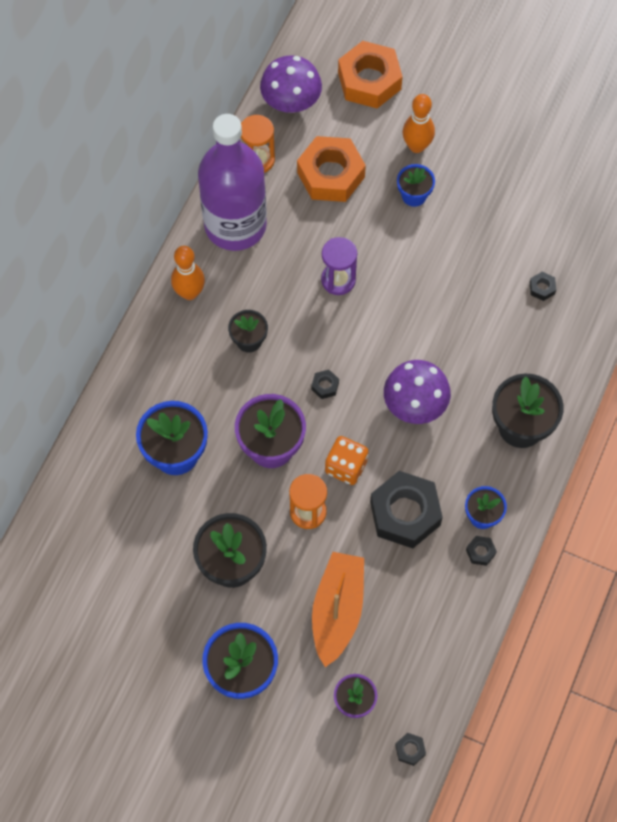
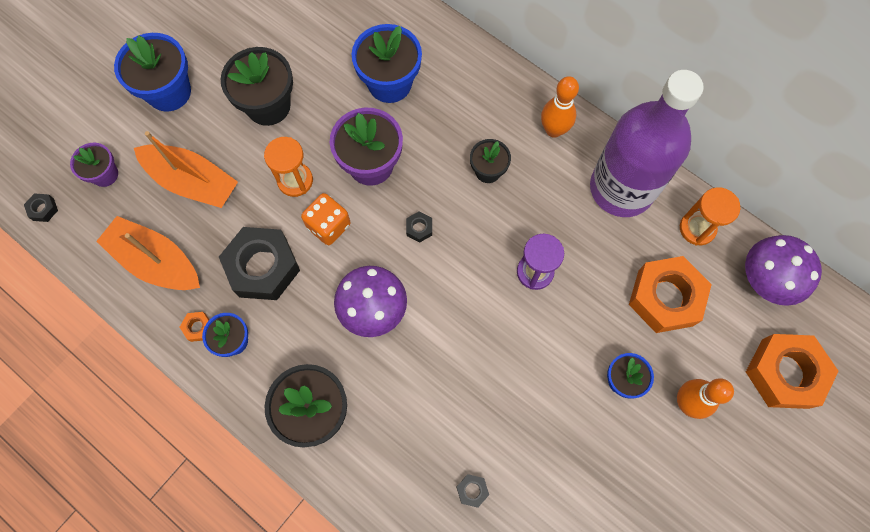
camera: 105 degrees right, 5 degrees up
black nut [466,536,497,566] -> orange nut [180,312,210,342]
none -> orange boat [96,216,200,290]

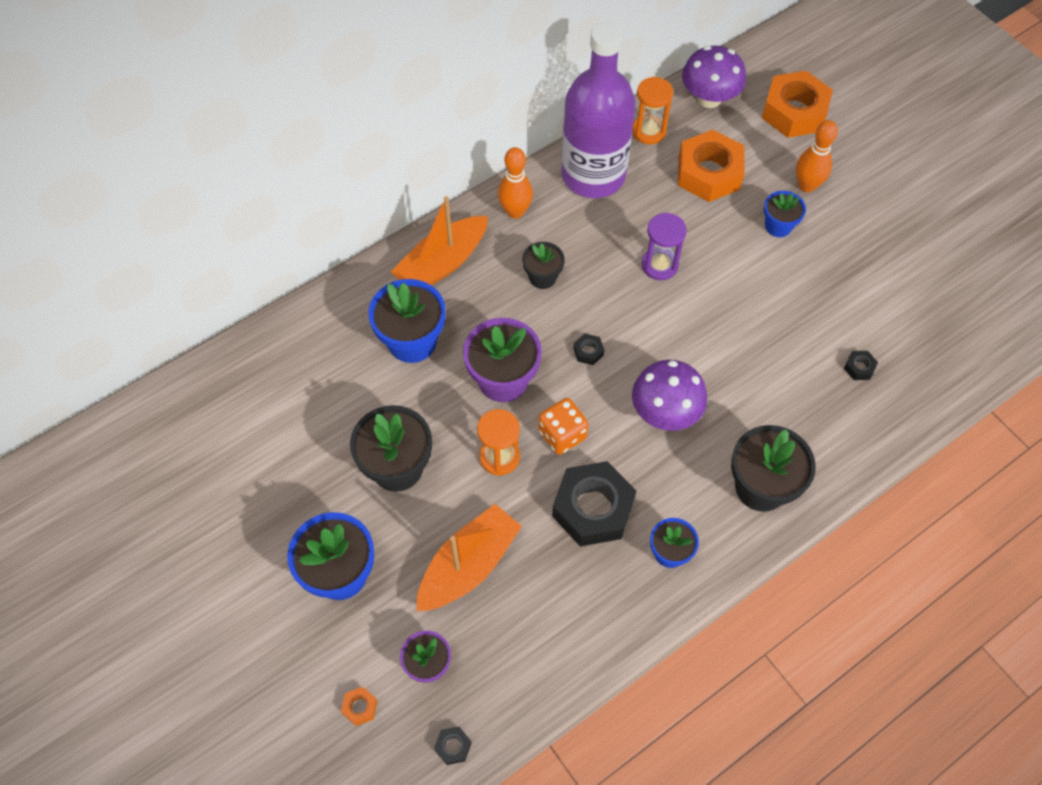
camera: 75 degrees left, 10 degrees down
orange boat [96,216,200,290] -> orange boat moved to [391,196,488,285]
orange nut [180,312,210,342] -> orange nut moved to [341,687,377,726]

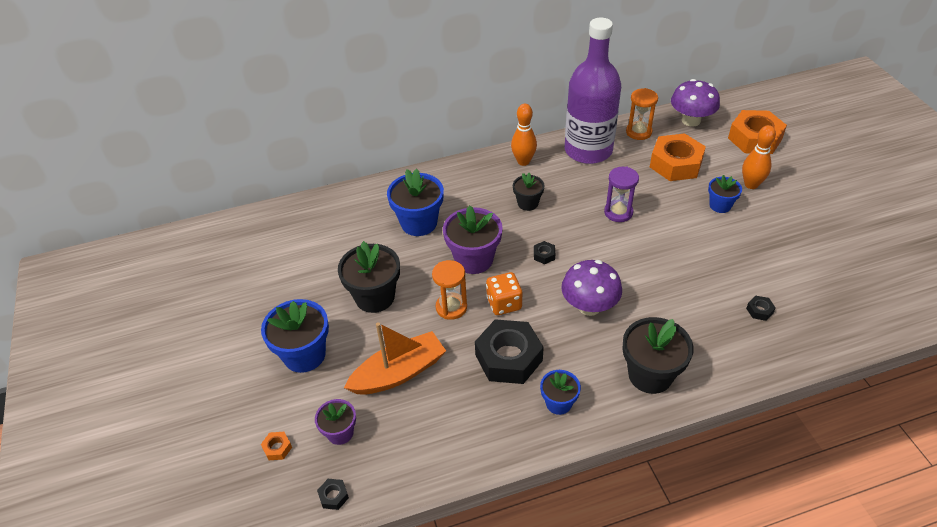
camera: 20 degrees right, 15 degrees down
orange boat [391,196,488,285] -> none

